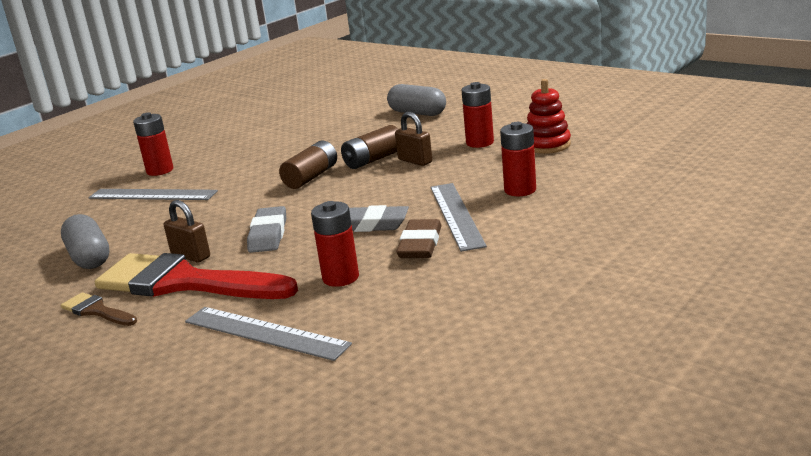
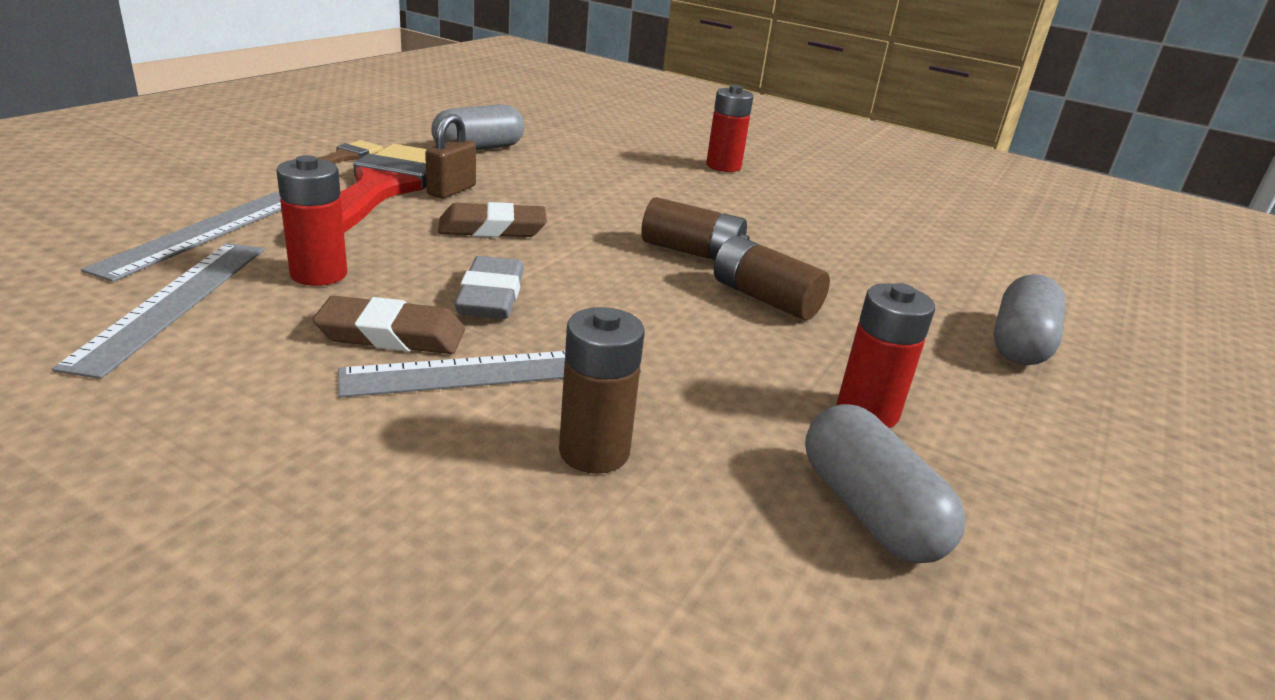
camera: 75 degrees right, 5 degrees up
grey ruler [89,189,218,200] -> grey ruler moved to [52,243,264,379]
grey eraser [247,206,286,253] -> brown eraser [438,202,547,237]
brown padlock [395,112,432,166] -> none
red battery [500,122,536,196] -> brown battery [559,307,644,474]
red stacking toy [526,79,571,154] -> grey capsule [805,404,966,563]

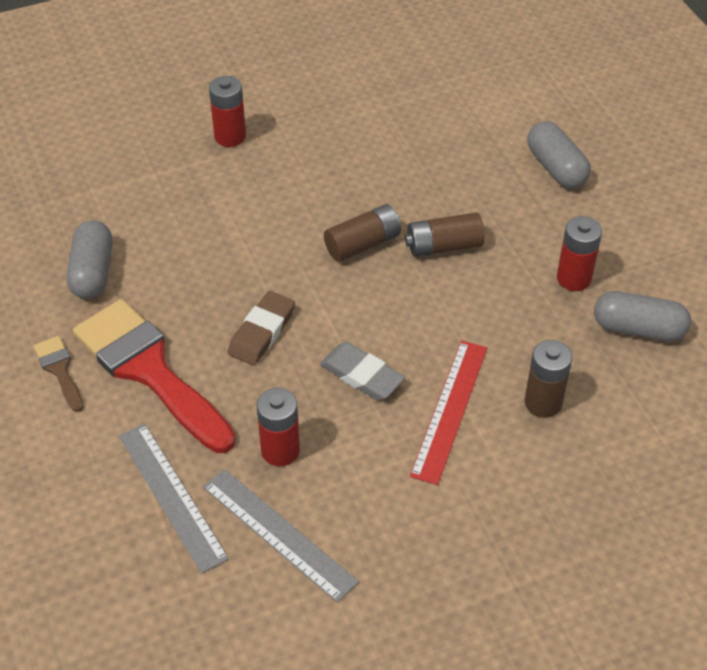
camera: 50 degrees left, 20 degrees up
brown eraser [313,296,465,354] -> none
grey ruler [338,351,641,397] -> red ruler [410,341,487,485]
brown padlock [425,114,476,199] -> none

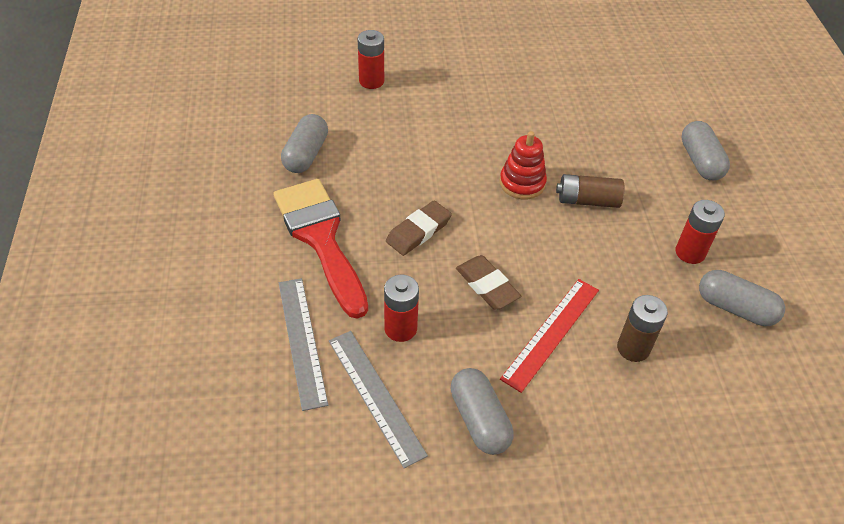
camera: 15 degrees right, 0 degrees up
brown brush [34,336,84,412] -> none
red battery [209,76,246,147] -> red battery moved to [358,30,384,89]
grey eraser [320,342,405,400] -> brown eraser [456,255,521,309]
brown battery [324,204,401,262] -> red stacking toy [500,131,547,199]
none -> grey capsule [451,368,514,455]

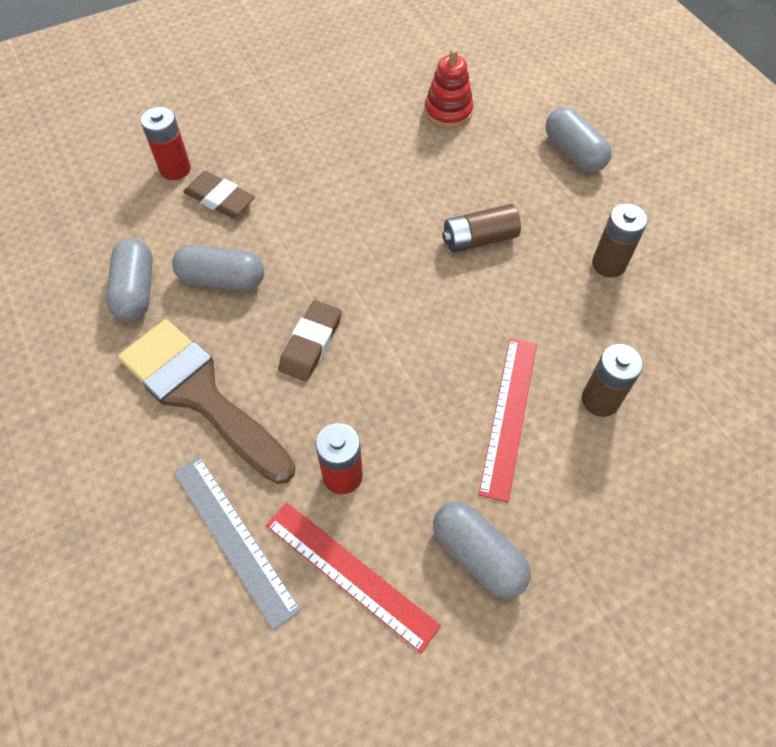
camera: 20 degrees left, 10 degrees up
red brush [273,179,368,319] -> brown brush [118,319,295,484]
grey ruler [329,331,428,468] -> red ruler [266,502,441,653]
brown eraser [456,255,521,309] -> brown eraser moved to [183,171,255,218]
red stacking toy [500,131,547,199] -> red stacking toy moved to [424,49,473,128]
red battery [675,200,725,264] -> brown battery [592,204,648,278]
grey capsule [699,270,785,326] -> grey capsule moved to [172,245,264,291]

